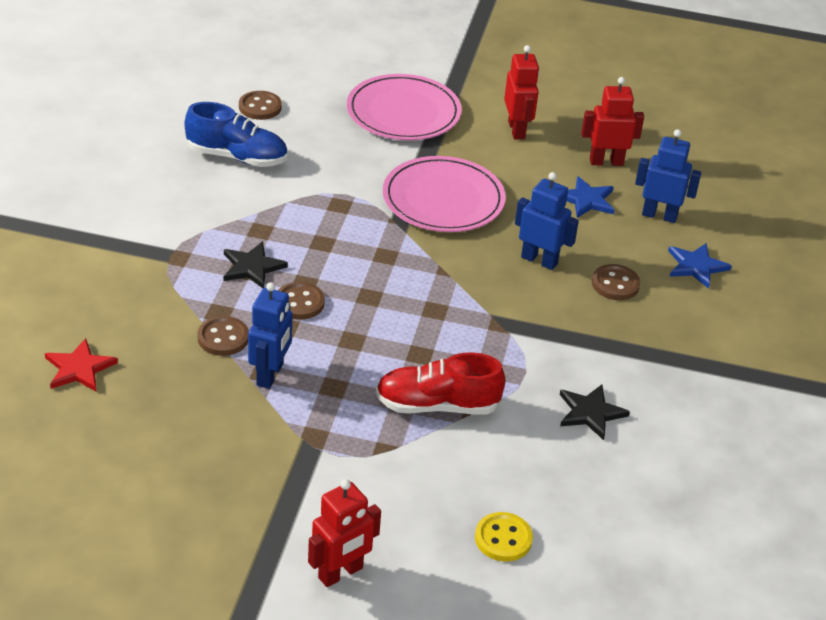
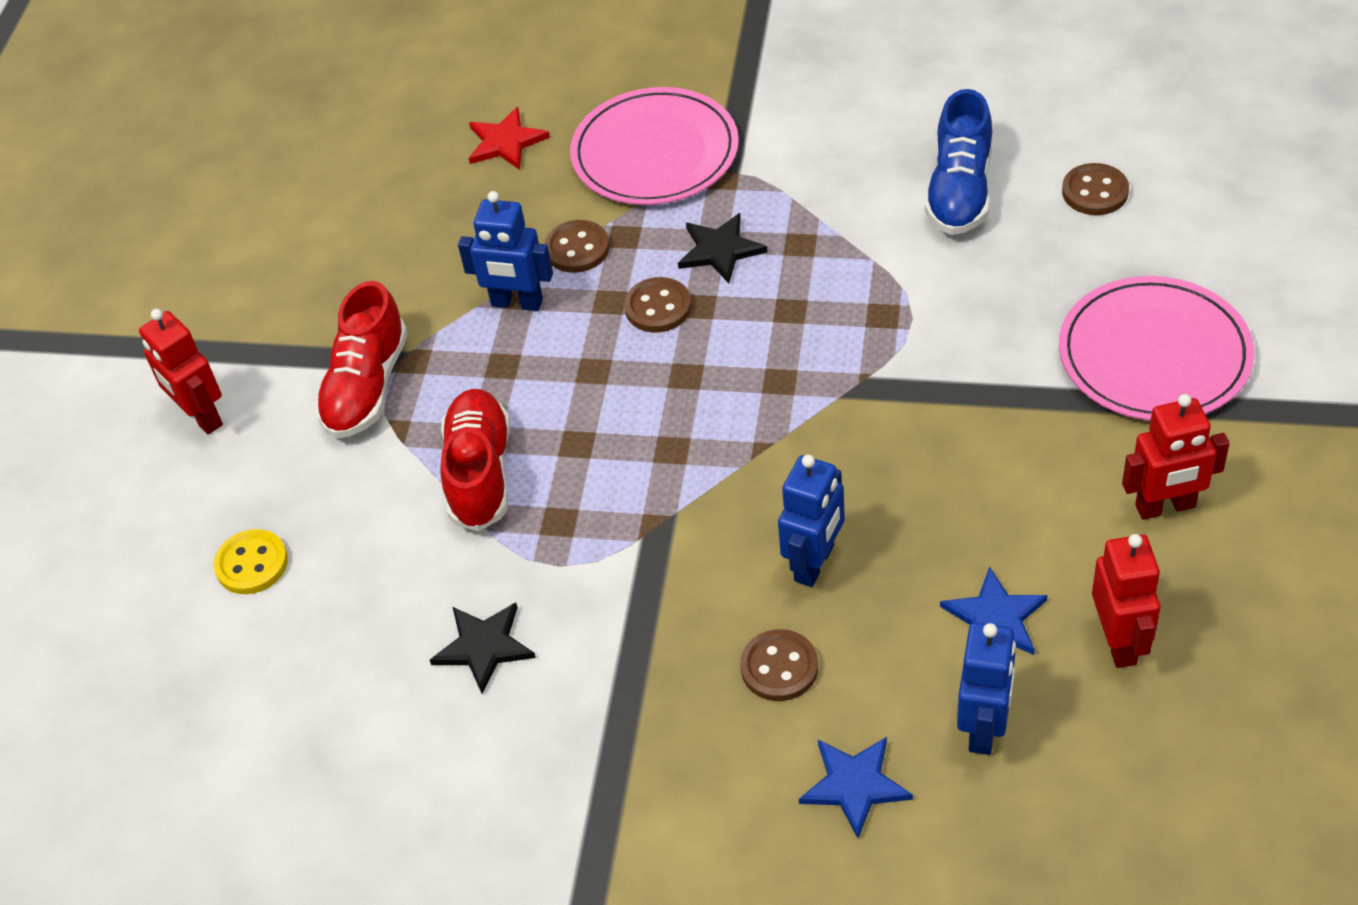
camera: 95 degrees right, 10 degrees up
pink plate [383,156,506,232] -> pink plate moved to [570,87,739,205]
none -> red shoe [315,281,408,438]

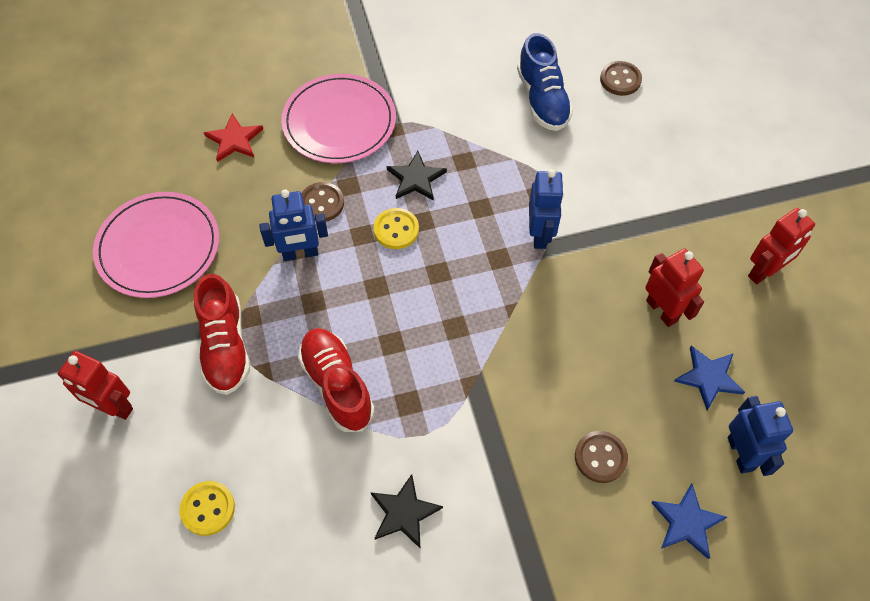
camera: 30 degrees left, 10 degrees up
brown button [624,277,691,333] -> yellow button [374,208,419,249]
blue robot [778,455,845,587] -> blue robot moved to [529,169,564,249]
pink plate [1059,276,1254,421] -> pink plate moved to [93,192,219,298]
red robot [1092,534,1161,668] -> red robot moved to [645,249,704,327]

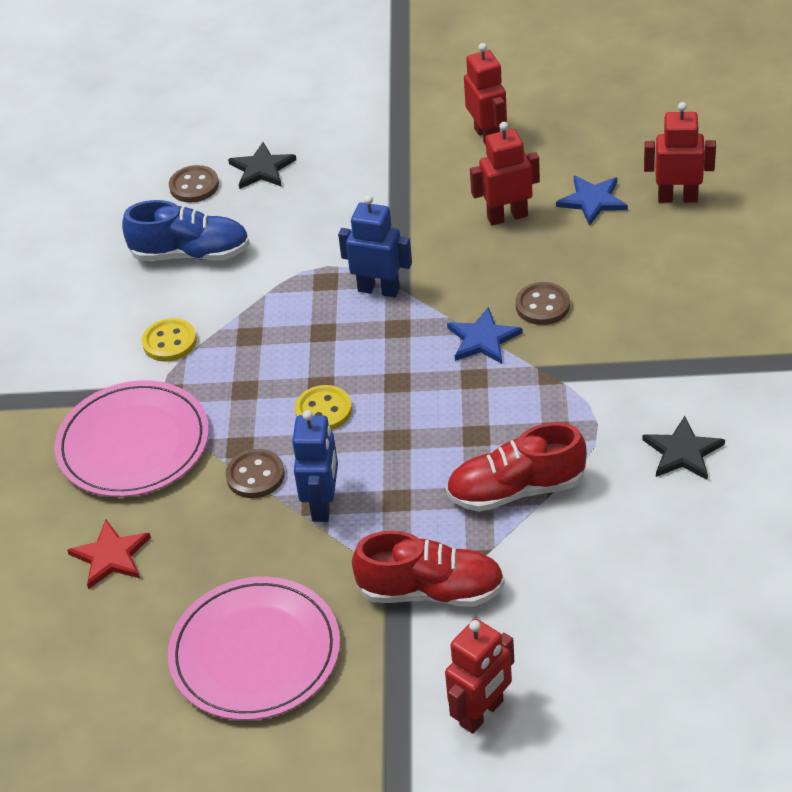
camera: 70 degrees left, 15 degrees down
yellow button [179,481,235,536] -> yellow button moved to [142,318,197,362]
black star [387,151,447,201] -> black star moved to [228,142,296,189]
brown button [575,431,628,483] -> brown button moved to [515,282,570,325]
blue star [651,484,727,559] -> blue star moved to [447,307,523,364]
blue robot [728,396,793,476] -> red robot [644,102,716,203]

